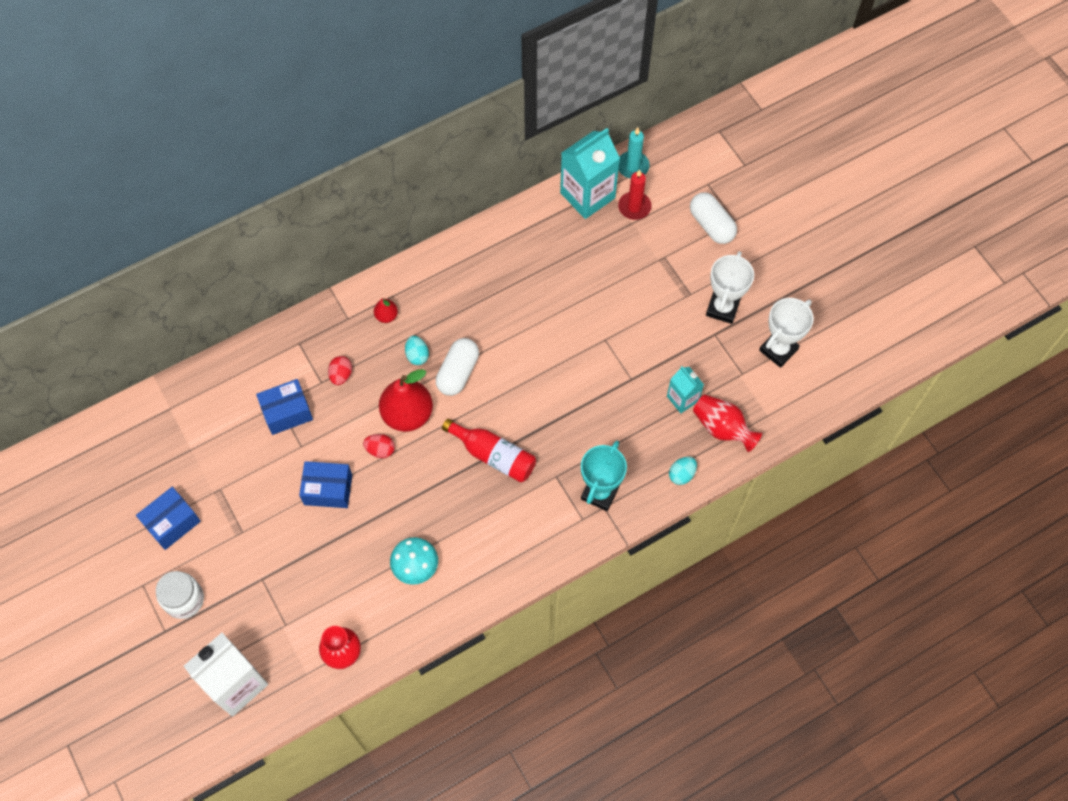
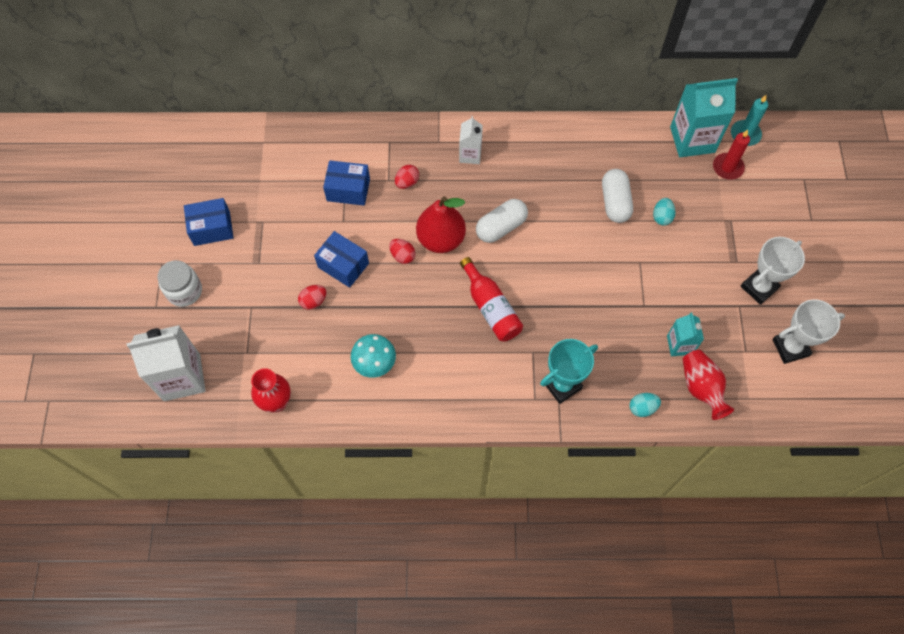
camera: 30 degrees right, 0 degrees up
red pear [374,298,398,323] -> white carton [459,116,483,164]
turquoise egg [405,336,429,365] -> turquoise egg moved to [653,198,676,226]
white capsule [690,193,737,244] -> white capsule moved to [602,169,633,223]
none -> red egg [298,285,326,310]

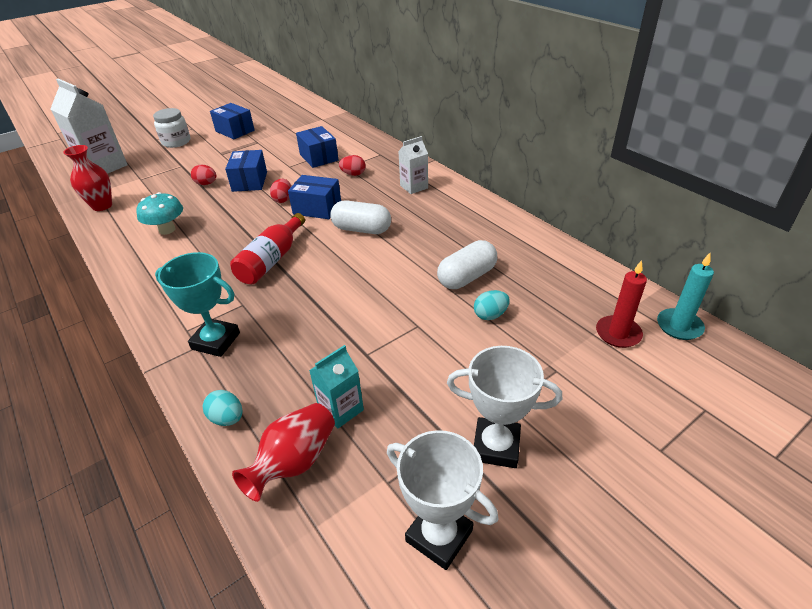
camera: 55 degrees right, 25 degrees down
red pear [416,196,466,253] -> blue box [288,175,341,219]
turquoise carton [670,78,738,157] -> none

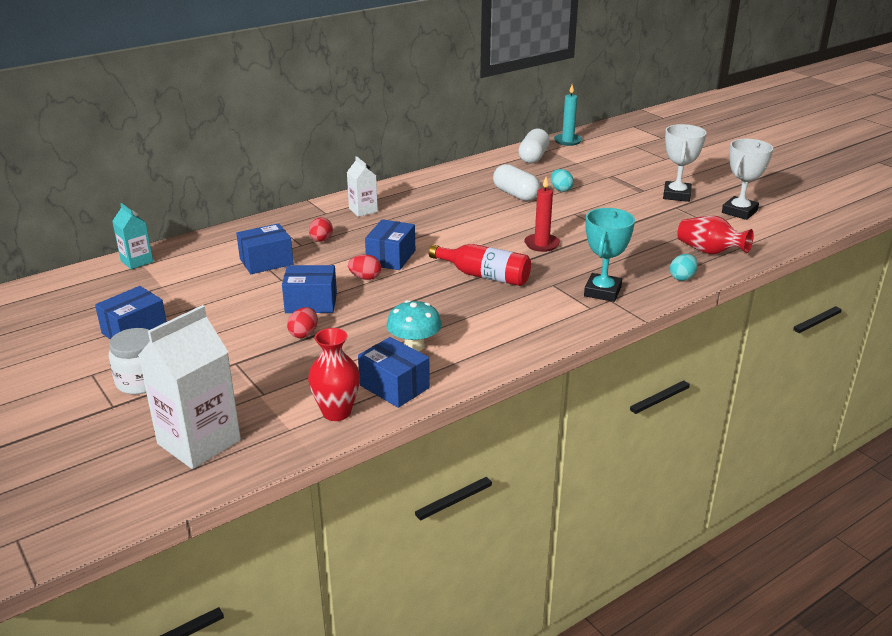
camera: 90 degrees left, 10 degrees down
turquoise carton [309,345,364,428] -> turquoise carton moved to [112,203,153,269]
white capsule [330,200,391,234] -> white capsule moved to [518,129,550,163]
red candle [596,260,647,348] -> red candle moved to [524,177,560,252]
none -> blue box [358,337,430,408]

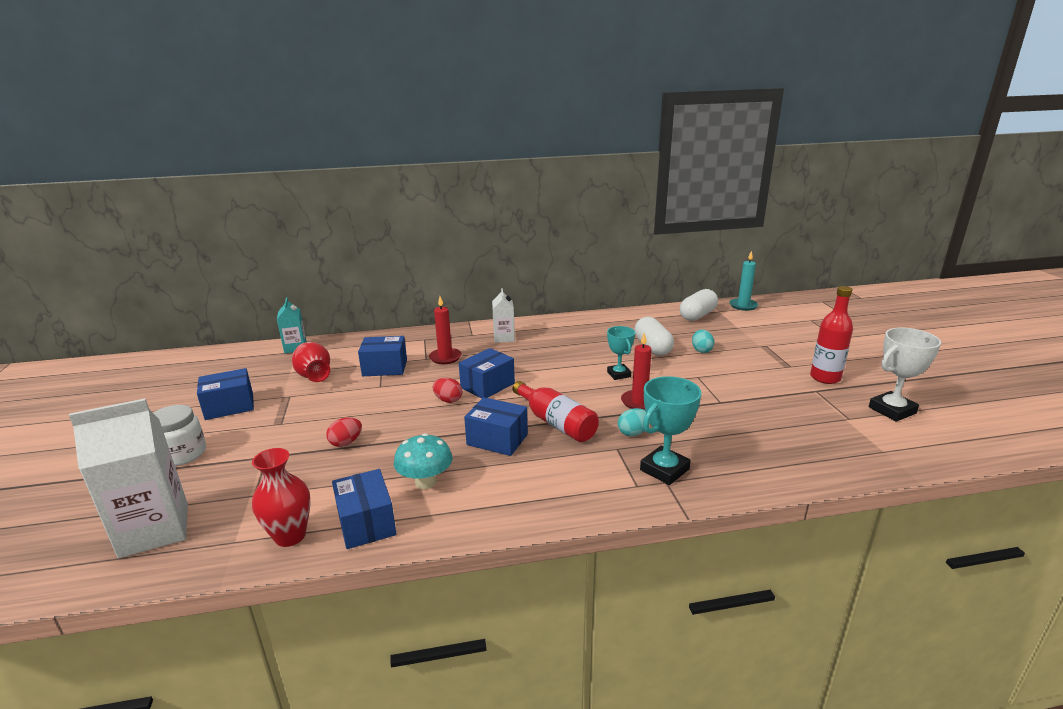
camera: 25 degrees right, 5 degrees down
blue box [282,265,337,313] -> blue box moved to [464,397,528,456]
red egg [309,217,333,242] -> red candle [429,296,461,364]
white trophy [663,124,706,202] -> red bottle [810,286,853,384]
turquoise egg [670,254,698,281] -> turquoise egg moved to [618,408,650,436]
red vase [677,216,754,254] -> red vase moved to [292,342,330,382]
none -> turquoise trophy [607,326,635,380]

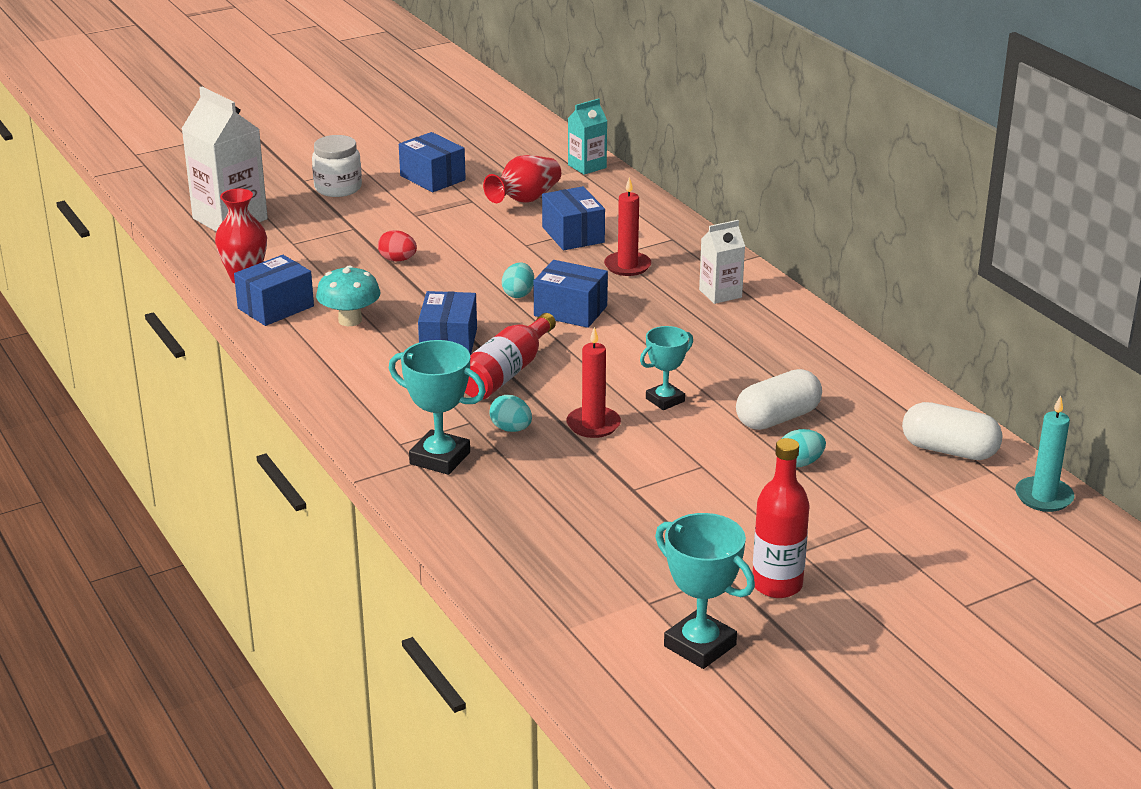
camera: 70 degrees right, 5 degrees up
red egg [433,378,462,403] -> turquoise egg [502,262,534,298]
white trophy [869,328,941,422] -> turquoise trophy [655,513,755,669]

